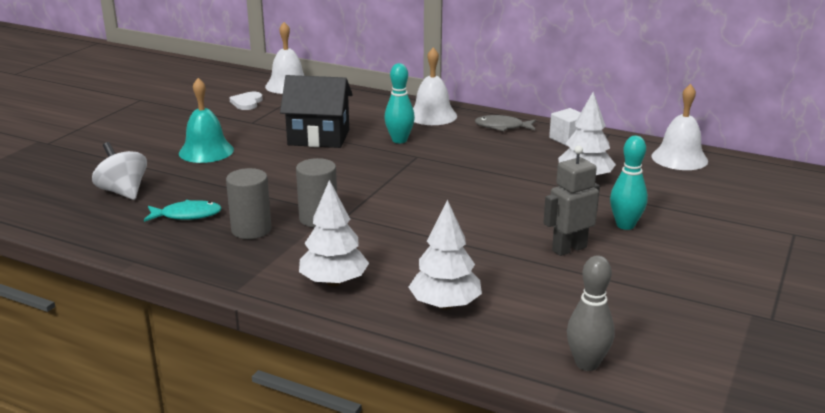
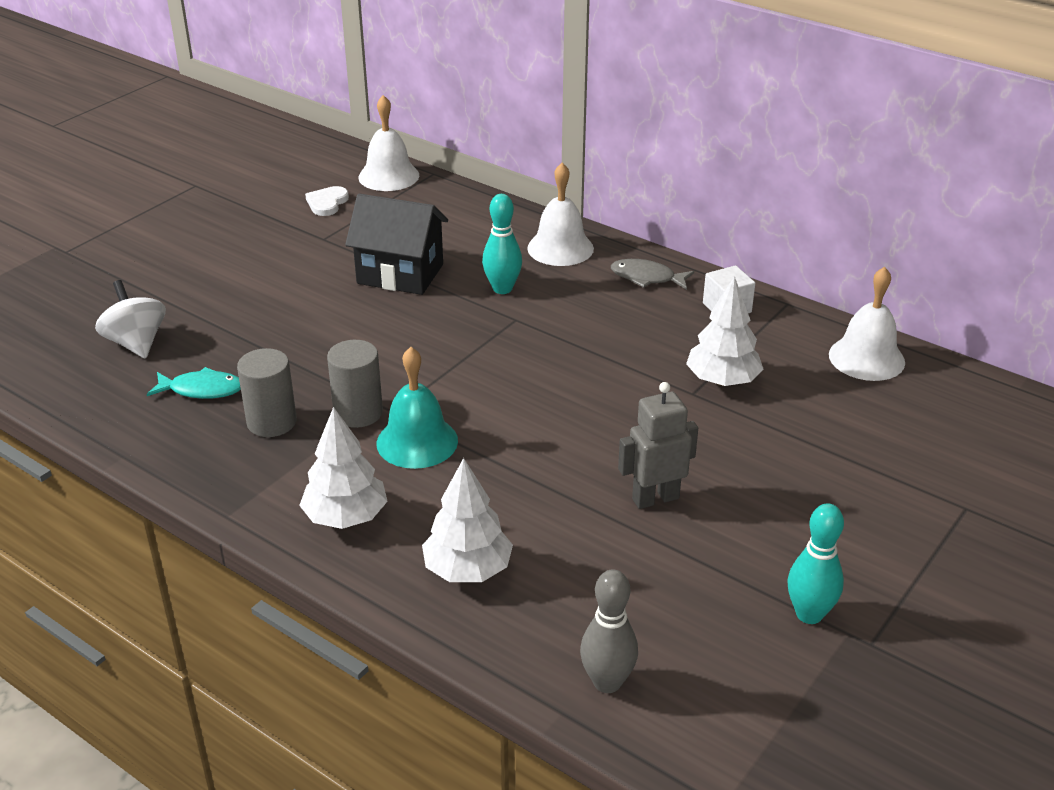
camera: 10 degrees right, 10 degrees up
turquoise bell [179,78,234,163] -> turquoise bell moved to [377,347,458,469]
turquoise bowling pin [610,136,648,230] -> turquoise bowling pin moved to [787,503,844,624]

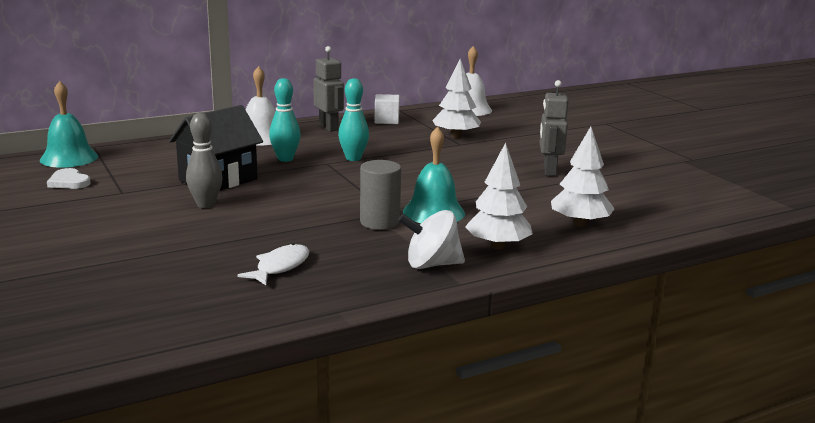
camera: 65 degrees left, 15 degrees down
white spinning top [95,280,166,359] -> white spinning top moved to [398,210,465,269]
turquoise fish [147,367,241,399] -> white fish [237,243,309,285]
grey cylinder [237,348,297,437] -> none
white bell [358,95,419,191] -> turquoise bell [40,81,98,168]
grey bowling pin [580,569,638,693] -> grey bowling pin moved to [186,113,223,208]
grey fish [611,259,694,290] -> grey robot [313,46,344,132]
turquoise bowling pin [787,503,844,624] -> turquoise bowling pin moved to [338,78,369,161]

